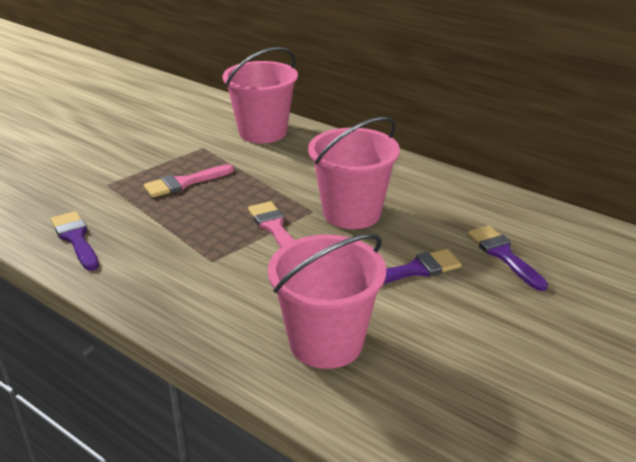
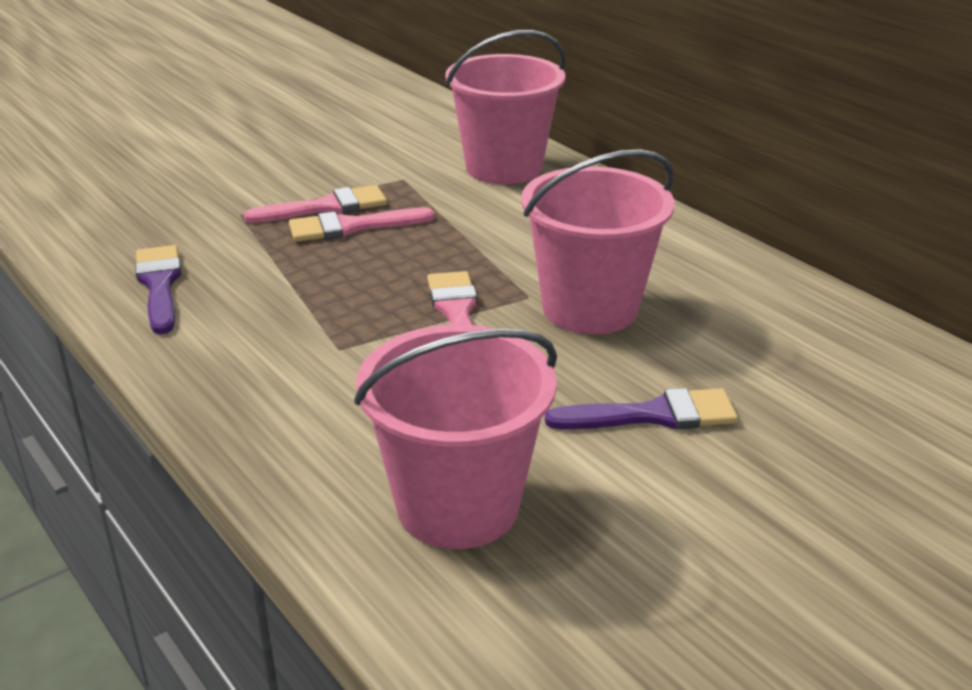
camera: 15 degrees right, 0 degrees up
purple brush [467,225,548,291] -> none
none -> pink brush [244,185,387,223]

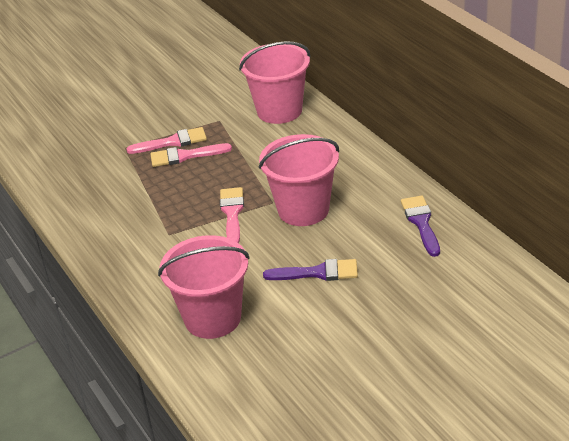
camera: 10 degrees right, 5 degrees up
purple brush [135,245,181,334] -> purple brush moved to [401,196,440,257]

